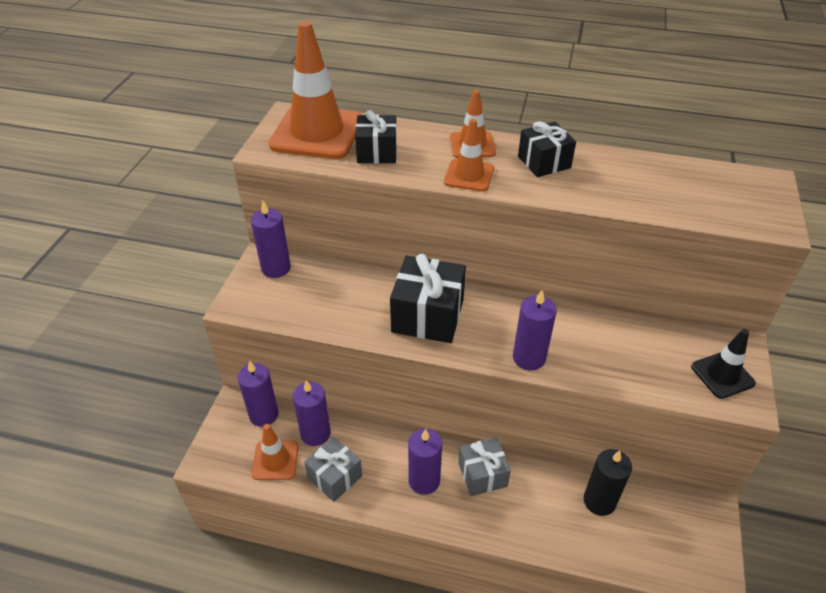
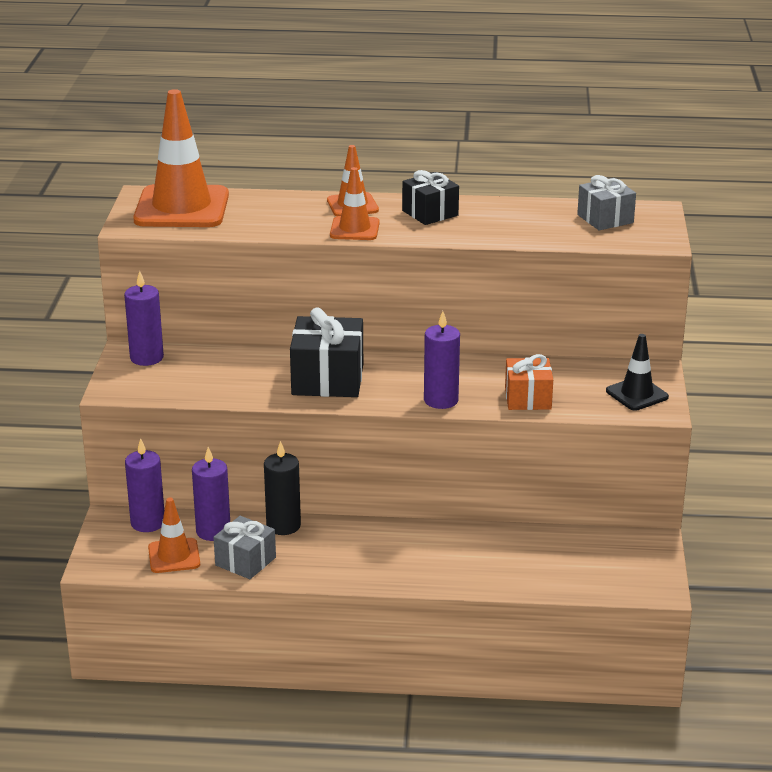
camera: 10 degrees left, 15 degrees down
black gift [355,110,397,163] -> none
purple candle [408,429,442,495] -> none
grey gift [458,437,511,496] -> grey gift moved to [577,175,636,231]
black candle [584,449,632,516] -> black candle moved to [264,441,301,535]
none -> orange gift [505,354,553,410]

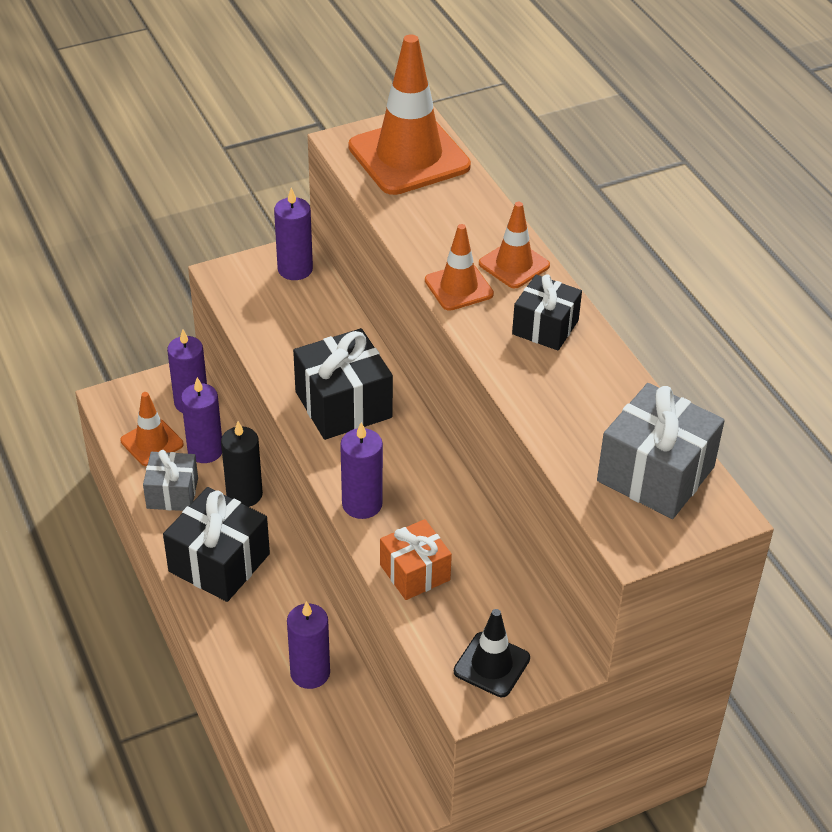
camera: 60 degrees right, 15 degrees up
grey gift [577,175,636,231] -> grey gift [597,383,725,519], size x1.57
none -> black gift [163,487,270,602]
none -> purple candle [287,601,330,689]

